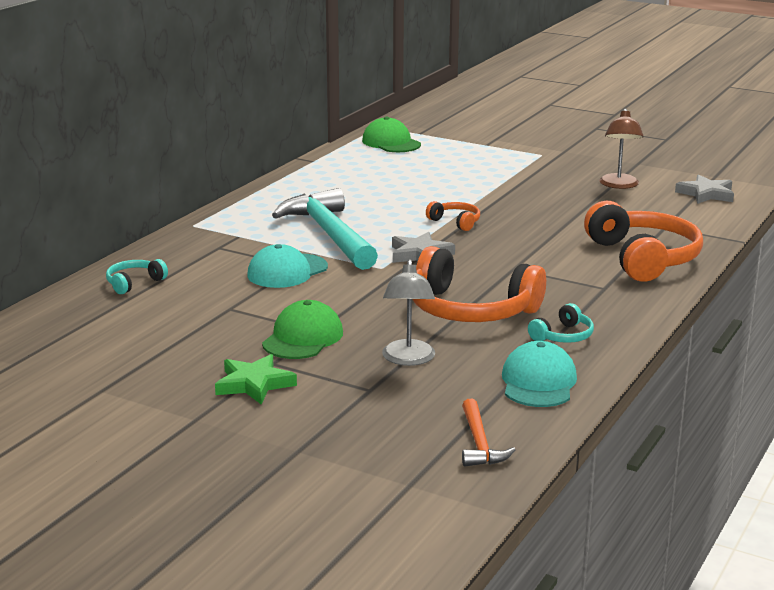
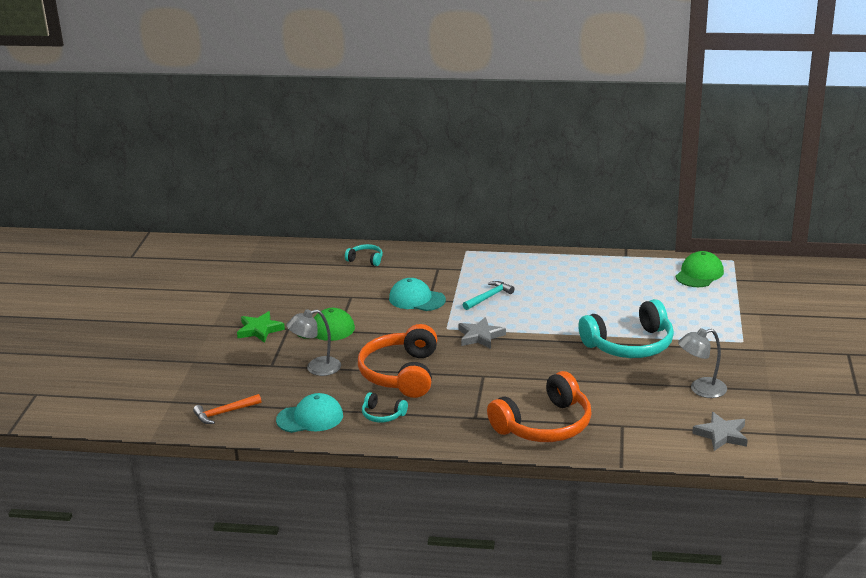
camera: 70 degrees right, 5 degrees up
turquoise hammer [272,188,378,270] -> turquoise hammer [463,281,515,310], size x0.48
orange headphones [426,201,480,231] -> none
brown lamp [599,109,644,189] -> grey lamp [678,328,727,398]
none -> turquoise headphones [578,299,674,358]

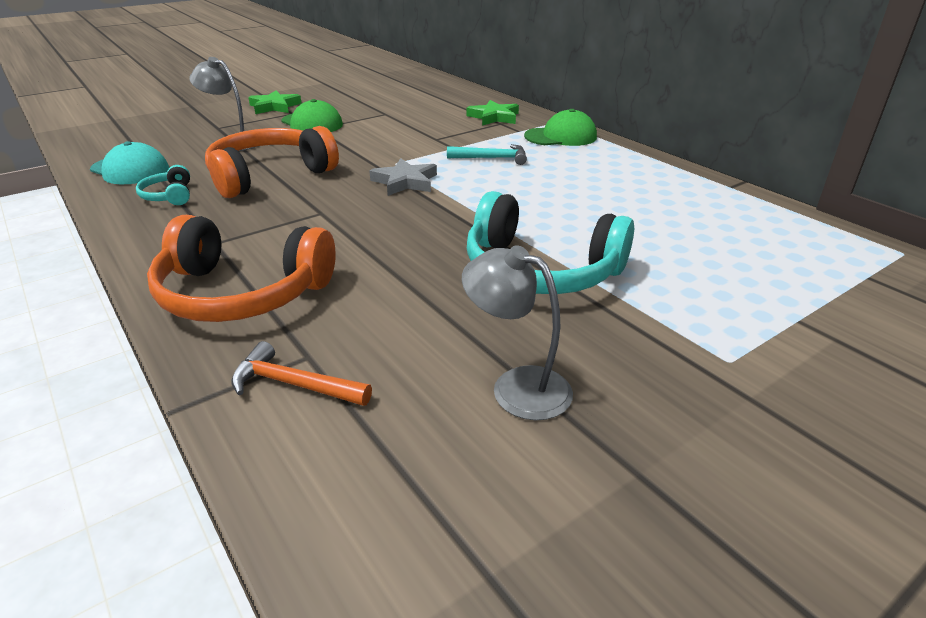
camera: 45 degrees right, 5 degrees up
orange hammer [193,394,261,424] -> orange hammer moved to [231,341,372,406]
turquoise headphones [345,244,383,266] -> none
turquoise cap [389,278,446,311] -> none
green cap [675,251,724,287] -> green cap moved to [524,109,597,146]
grey star [692,412,748,451] -> none
none -> green star [467,100,519,126]

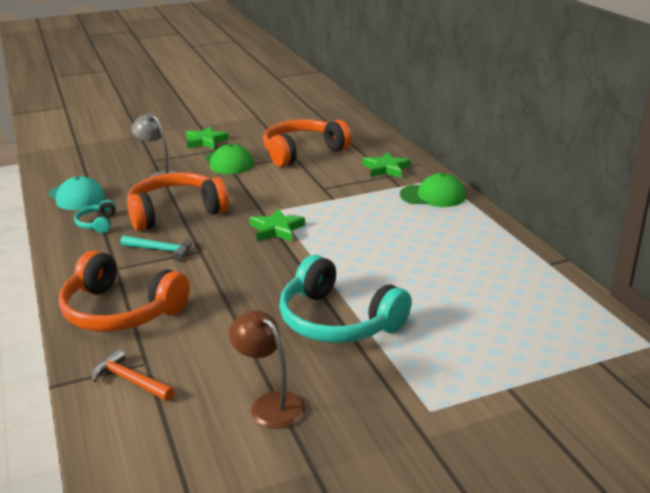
camera: 15 degrees right, 5 degrees down
grey star [369,158,437,196] -> green star [250,208,305,241]
turquoise hammer [447,144,527,165] -> turquoise hammer moved to [120,235,192,261]
grey lamp [462,245,573,420] -> brown lamp [229,310,305,429]
none -> orange headphones [263,119,352,167]

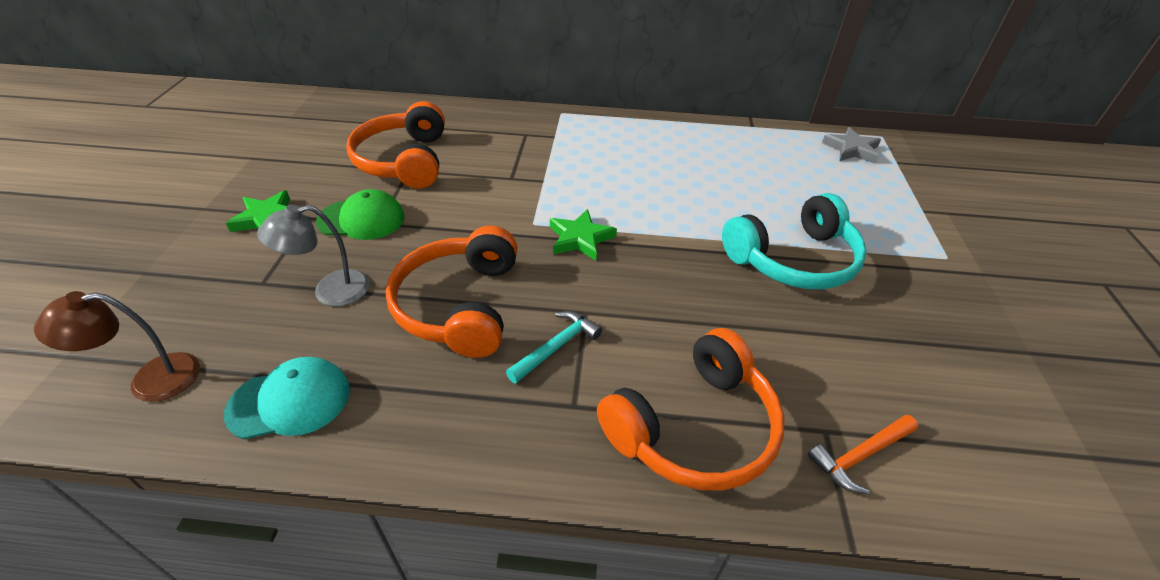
camera: 65 degrees left, 15 degrees up
turquoise headphones [74,200,116,233] -> none
brown lamp [229,310,305,429] -> brown lamp moved to [34,291,200,402]
green star [363,152,411,178] -> none
green cap [400,173,466,207] -> none
none -> grey star [822,127,881,164]

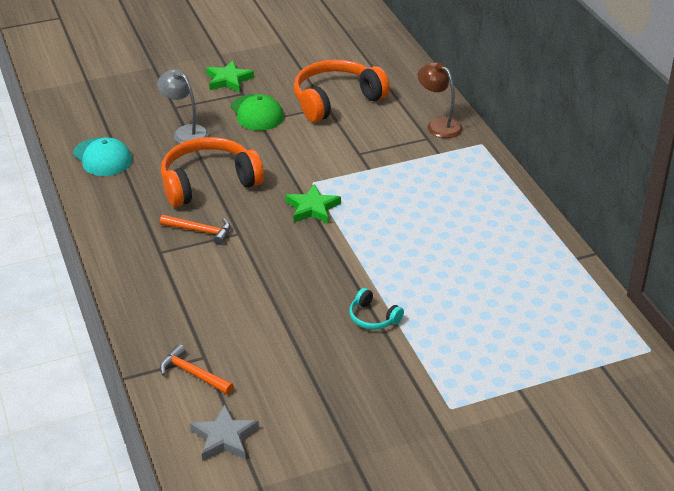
camera: 65 degrees right, 5 degrees down
brown lamp [34,291,200,402] -> brown lamp moved to [418,62,463,138]
turquoise hammer [506,311,602,384] -> orange hammer [160,215,230,245]
orange headphones [597,328,785,491] -> none
turquoise headphones [722,193,867,289] -> turquoise headphones [349,288,404,329], size x0.46
grey star [822,127,881,164] -> grey star moved to [190,404,259,461]

